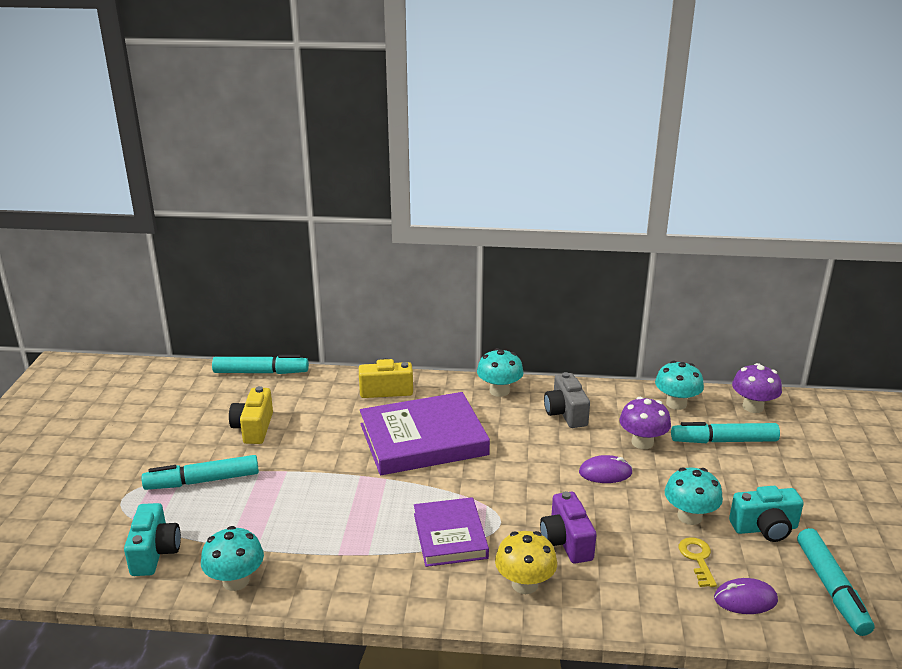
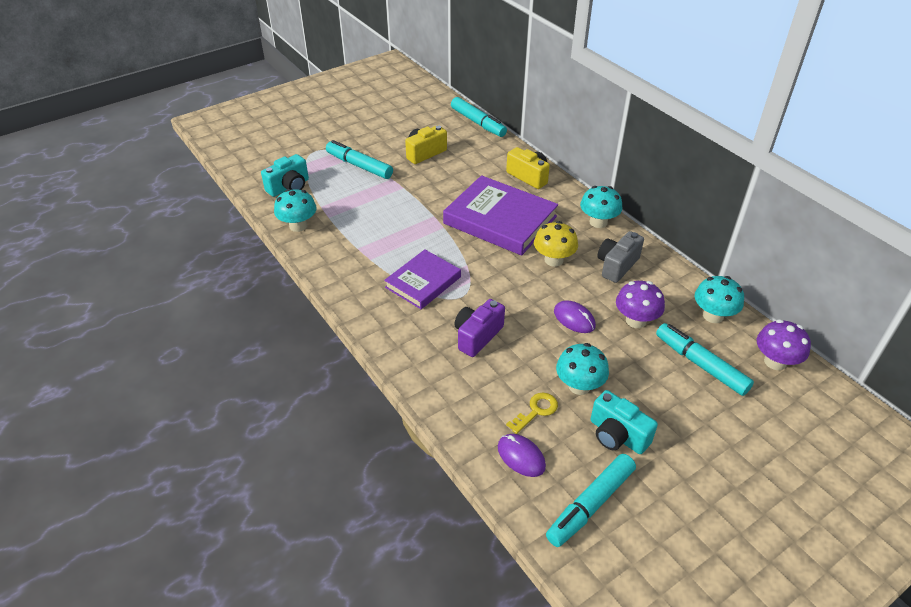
camera: 50 degrees right, 15 degrees up
yellow mushroom [495,531,557,594] -> yellow mushroom moved to [534,221,578,267]

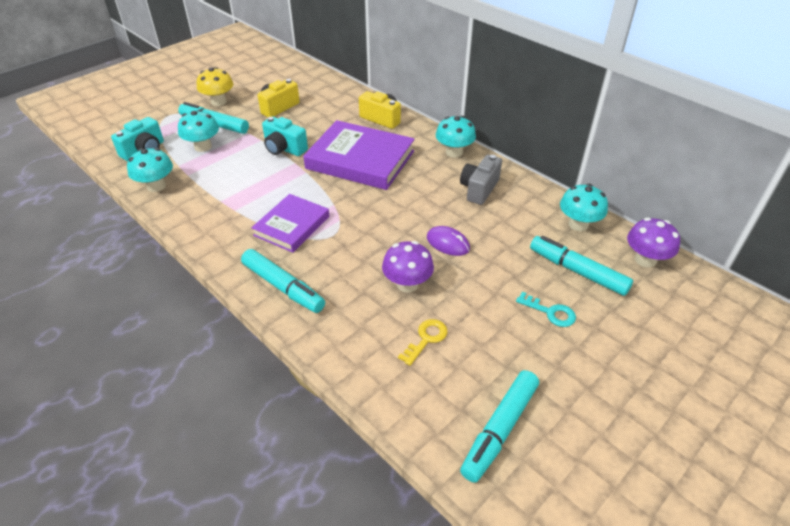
camera: 10 degrees left, 0 degrees up
turquoise marker [451,97,507,137] -> turquoise marker moved to [241,249,325,313]
purple camera [455,299,505,357] -> none
purple mouse [498,434,546,477] -> none
yellow mushroom [534,221,578,267] -> yellow mushroom moved to [197,67,233,106]
turquoise mushroom [556,343,609,395] -> turquoise mushroom moved to [178,109,219,152]
turquoise camera [591,390,658,454] -> turquoise camera moved to [262,117,308,156]
purple mushroom [616,281,665,328] -> purple mushroom moved to [382,241,434,293]
none -> turquoise key [516,292,576,327]

